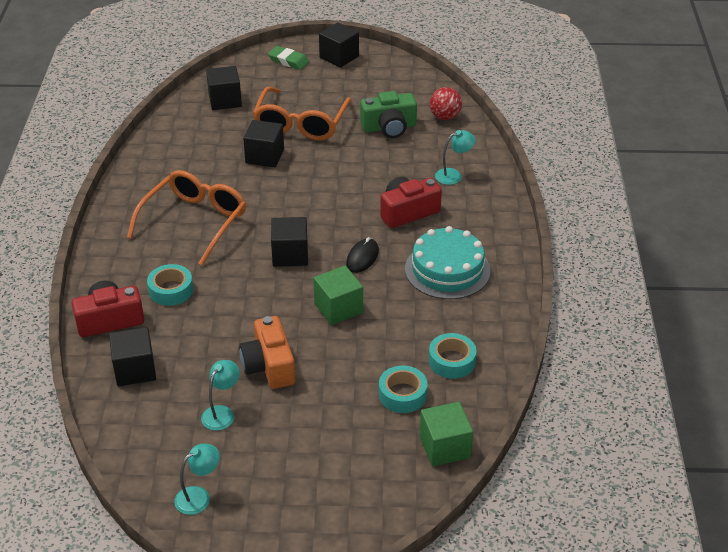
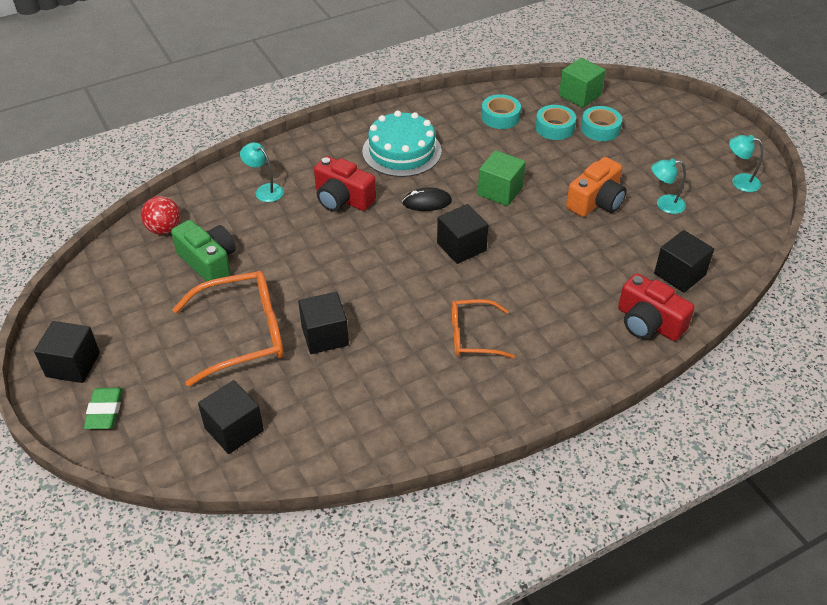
camera: 120 degrees left, 5 degrees up
orange glasses [127,170,246,266] -> orange glasses [452,299,515,358], size x0.60
turquoise tape [147,264,193,306] -> turquoise tape moved to [581,106,622,141]

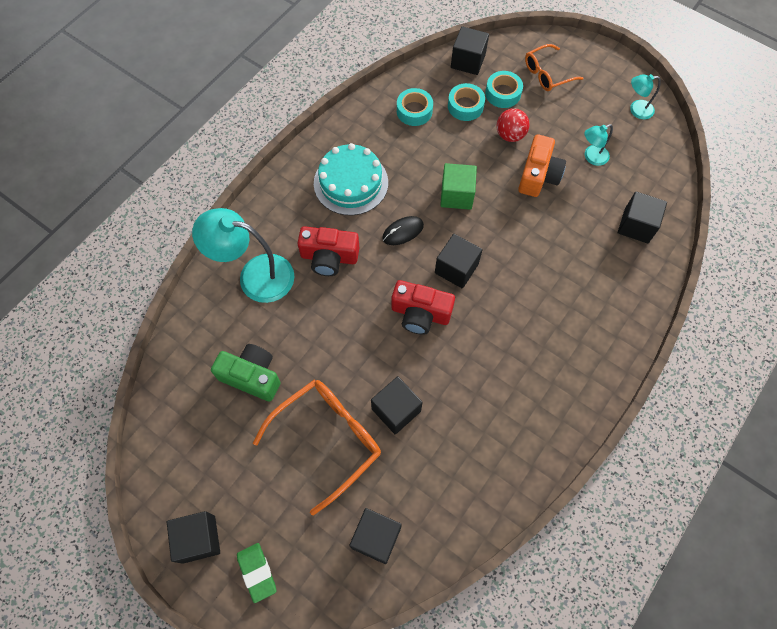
camera: 25 degrees left, 20 degrees up
red ball [141,196,181,235] -> red ball moved to [496,108,529,142]
turquoise lamp [240,142,284,202] -> turquoise lamp [192,208,295,303], size x2.00
orange glasses [452,299,515,358] -> orange glasses moved to [525,44,583,91]
green cube [559,58,606,108] -> black cube [451,26,489,75]
red camera [618,273,695,341] -> red camera moved to [392,280,455,335]

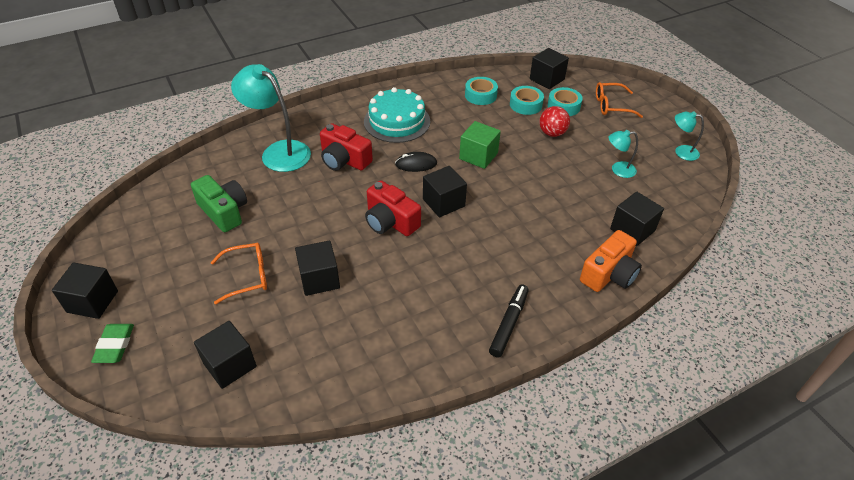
camera: 25 degrees right, 20 degrees down
orange glasses [253,380,381,515] -> orange glasses [211,243,267,304], size x0.60
orange camera [518,134,566,197] -> orange camera moved to [580,230,642,292]
none -> black marker [489,284,529,357]

